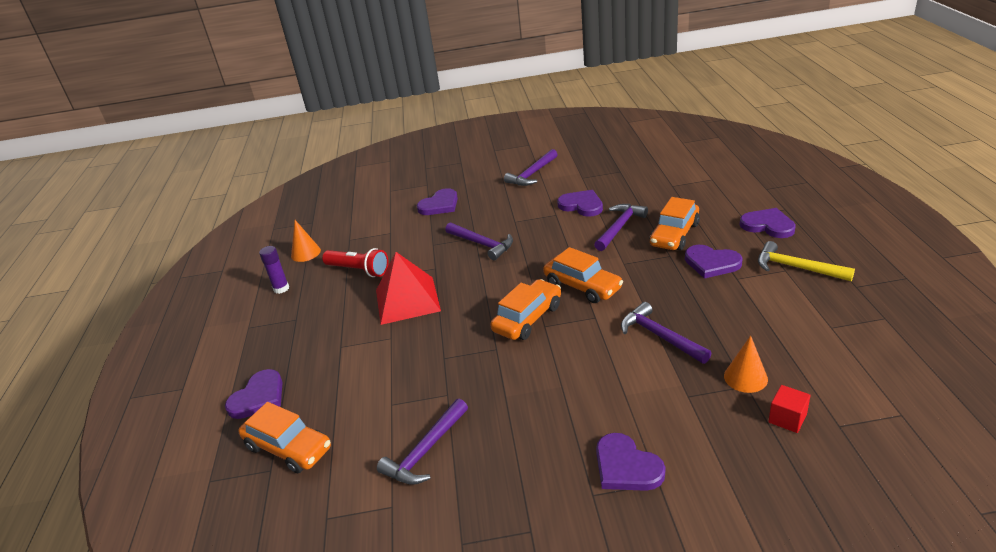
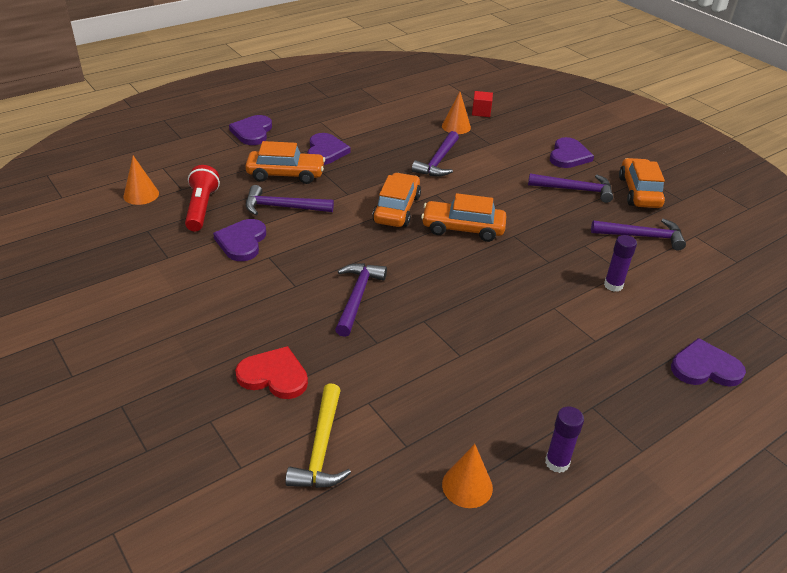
camera: 125 degrees left, 5 degrees up
orange car [238,402,331,473] -> orange car moved to [619,158,665,208]
red flashlight [322,248,389,277] -> red flashlight moved to [185,165,220,231]
red pyramid [376,252,441,325] -> none
purple heart [417,188,458,215] -> red heart [235,346,308,399]
purple hammer [504,149,558,186] -> purple hammer moved to [528,174,613,203]
yellow hammer [758,241,855,281] -> yellow hammer moved to [285,383,351,488]
none -> orange cone [124,156,159,205]
none -> purple glue stick [604,235,637,292]

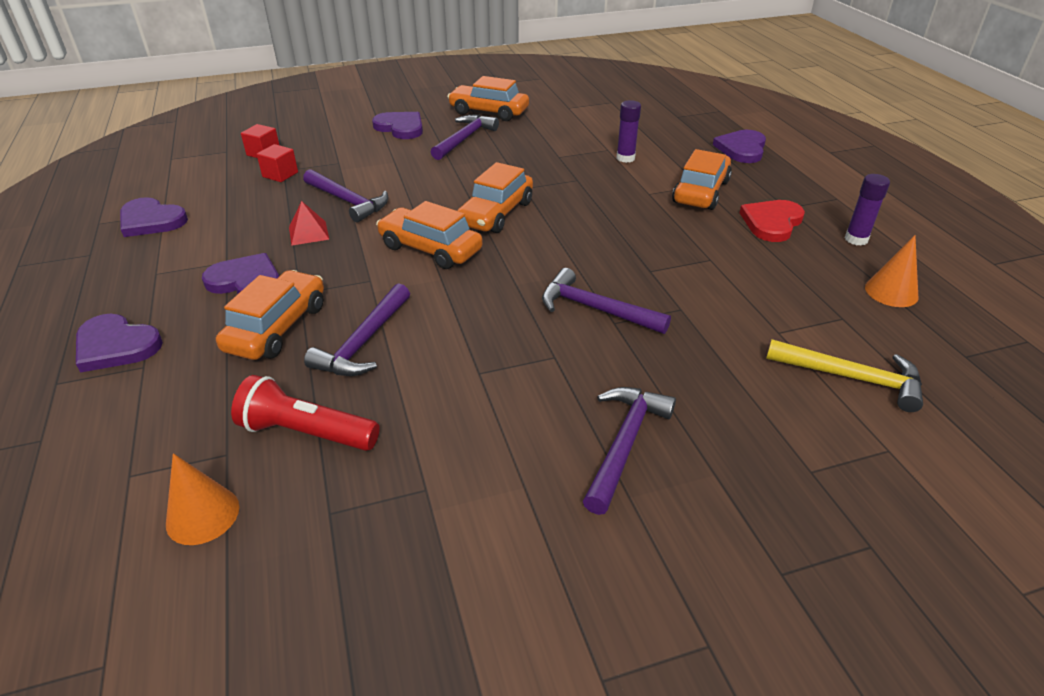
camera: 70 degrees left, 0 degrees up
purple heart [213,219,266,261] -> purple heart moved to [120,197,188,237]
red heart [235,346,308,399] -> red heart moved to [739,200,805,242]
orange cone [442,92,471,134] -> red cube [257,144,298,182]
purple hammer [591,218,686,251] -> purple hammer moved to [583,387,676,515]
none -> red pyramid [289,201,329,246]
none -> orange car [672,149,732,210]

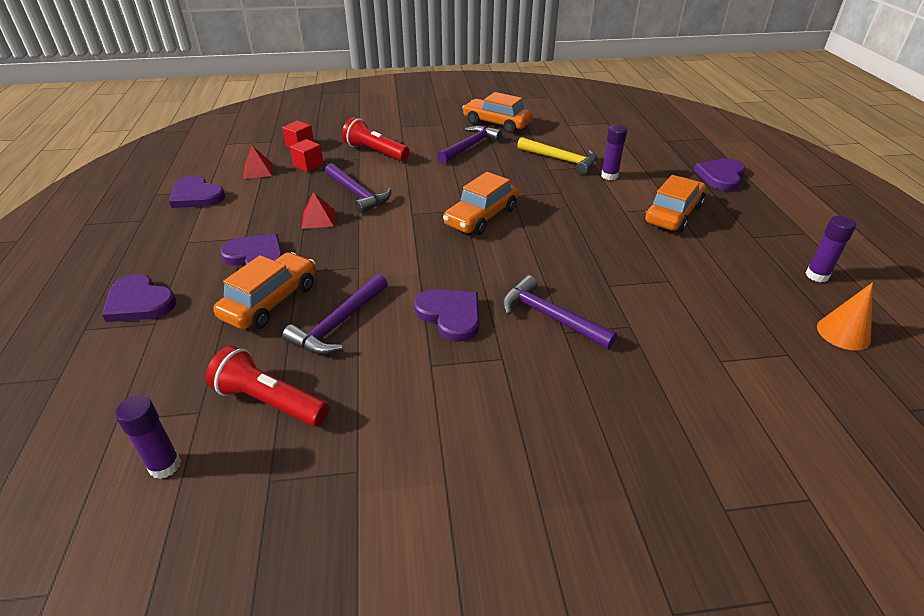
camera: 10 degrees right, 0 degrees up
orange cone [166,453,239,545] -> purple glue stick [115,396,181,479]
purple heart [372,112,423,139] -> purple heart moved to [414,289,479,342]
orange car [376,201,483,269] -> none
purple hammer [583,387,676,515] -> none
red heart [739,200,805,242] -> none
yellow hammer [766,339,923,412] -> yellow hammer moved to [517,137,597,174]
none -> red pyramid [243,146,273,179]
none -> red flashlight [342,117,410,161]

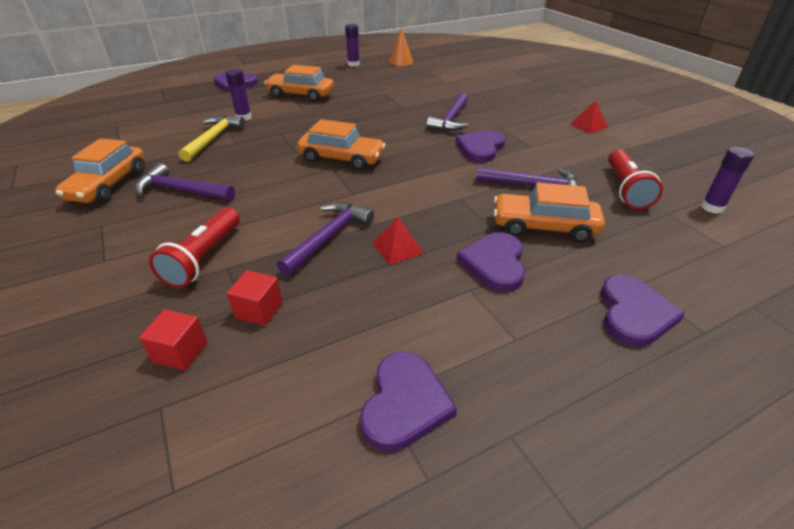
camera: 110 degrees left, 0 degrees up
red pyramid [243,146,273,179] -> red pyramid moved to [570,100,608,134]

